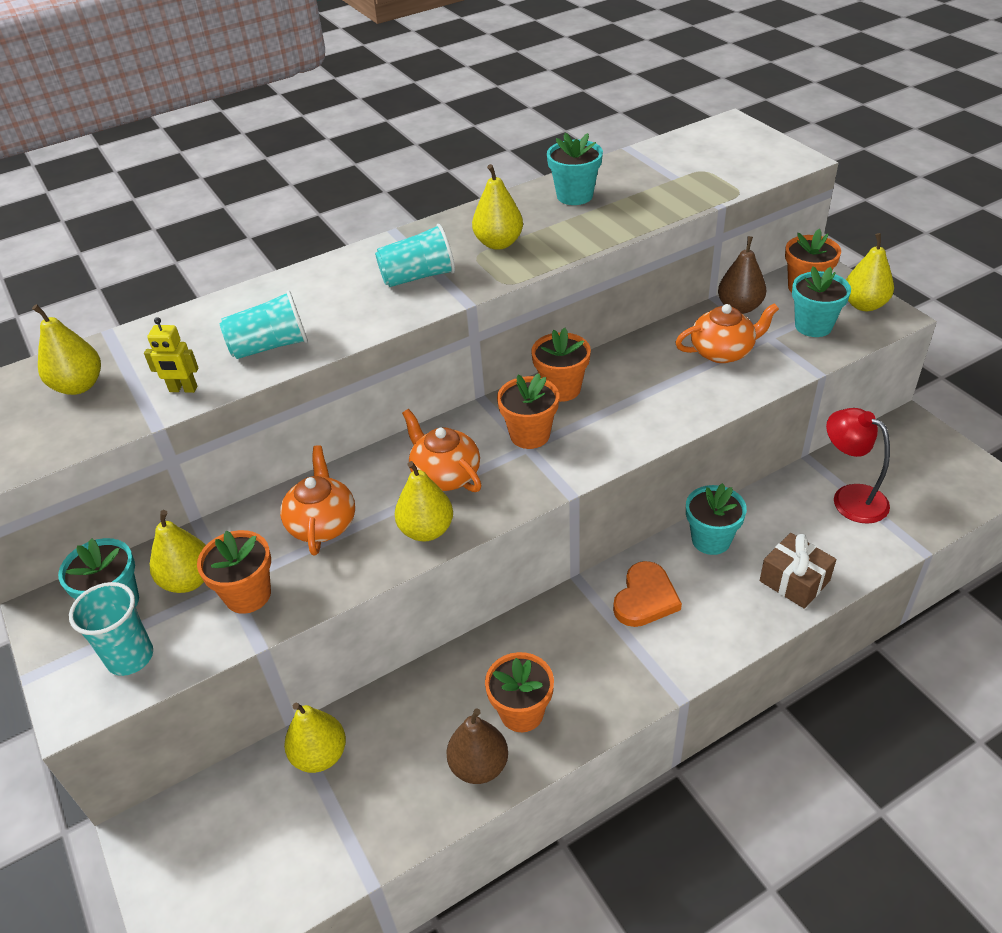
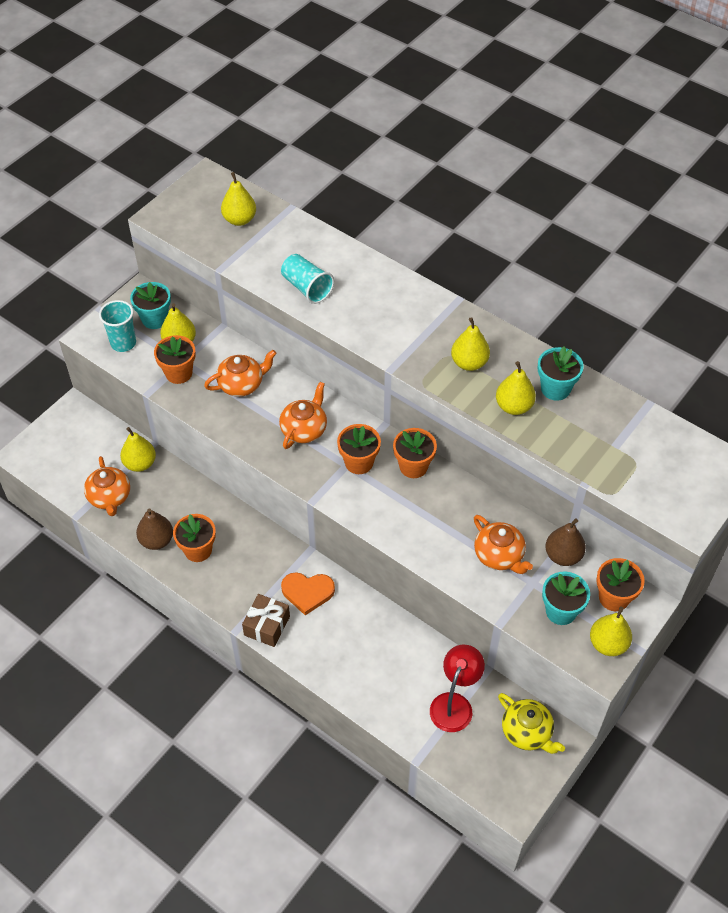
camera: 65 degrees right, 10 degrees up
yellow robot [144,317,199,393] -> none
turquoise cup [375,224,455,287] -> none
yellow pear [395,461,453,541] -> yellow pear moved to [496,361,536,415]
turquoise flower pot [686,483,747,555] -> none
brown gift [760,533,836,609] -> brown gift moved to [242,594,290,647]
none -> orange teapot [84,456,130,516]
none -> yellow teapot [498,693,565,754]

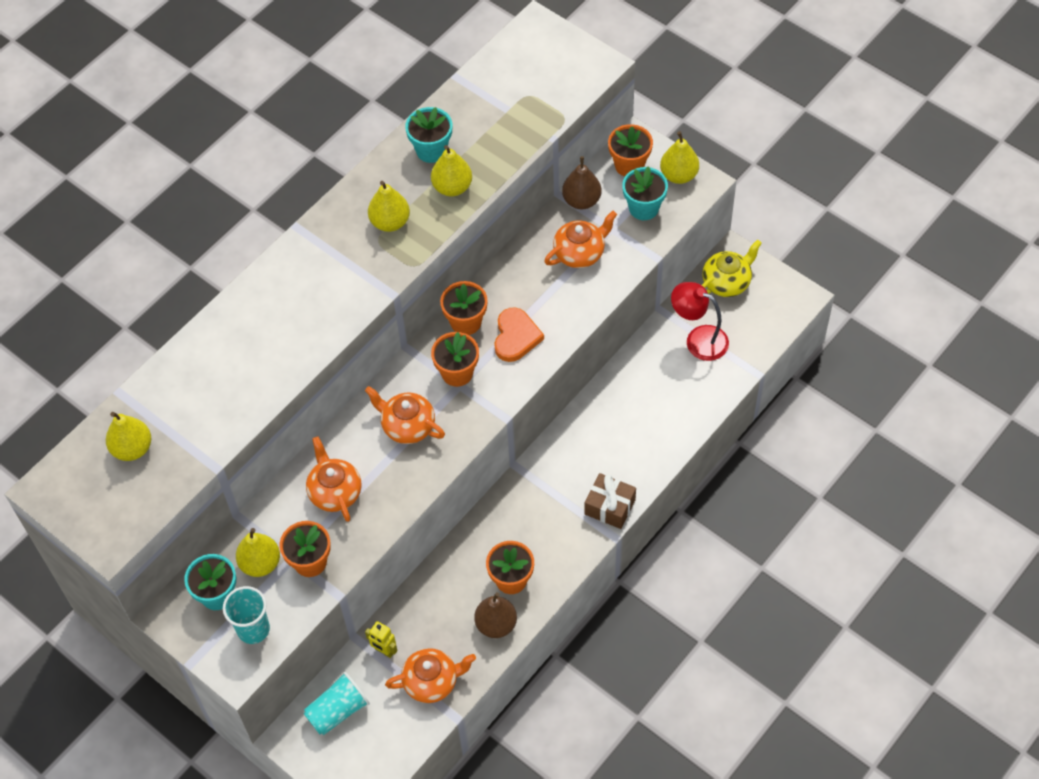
camera: 85 degrees left, 5 degrees up
yellow pear [120,427,156,472] -> yellow robot [365,621,397,658]
turquoise cup [281,254,334,304] -> turquoise cup moved to [303,672,370,735]
orange heart [281,572,335,615] -> orange heart moved to [494,307,544,362]

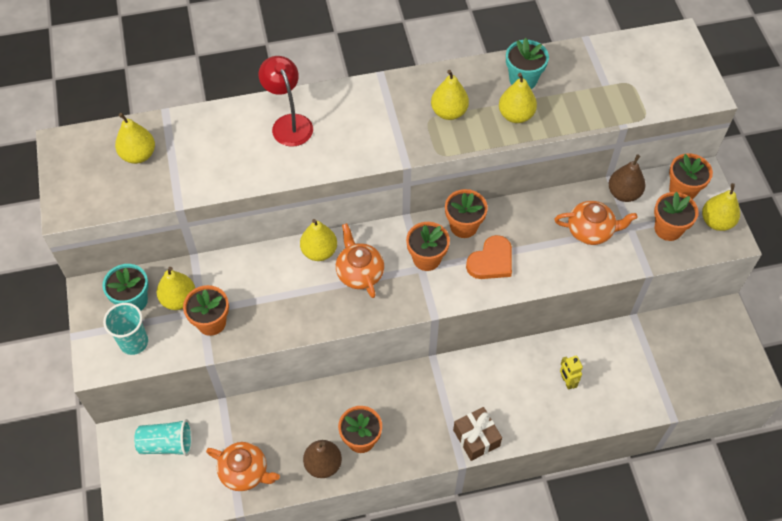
camera: 35 degrees right, 0 degrees up
orange teapot [306,436,361,522] -> none
yellow robot [365,621,397,658] -> yellow robot moved to [560,355,583,390]
turquoise flower pot [622,166,668,220] -> orange flower pot [654,192,699,241]
red lamp [671,282,729,361] -> red lamp moved to [258,56,313,147]
yellow teapot [702,240,762,297] -> none
none -> yellow pear [300,219,337,261]

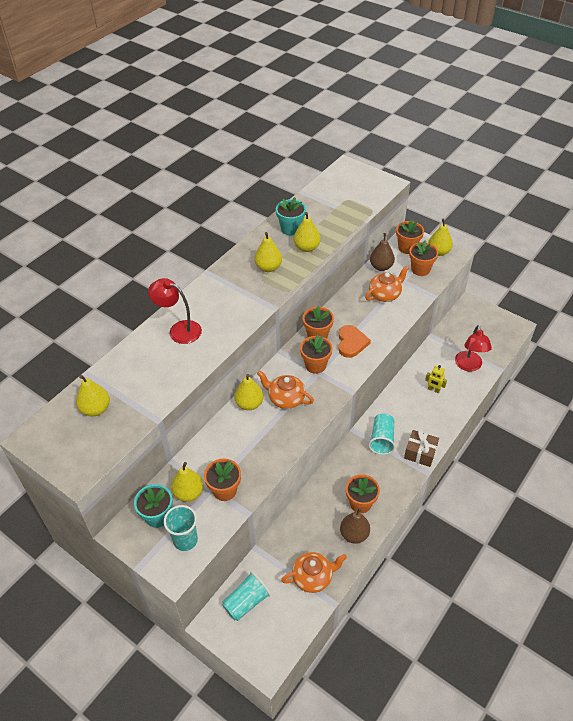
camera: 40 degrees left, 10 degrees down
none -> turquoise cup [369,414,395,455]
none -> red lamp [455,325,492,372]

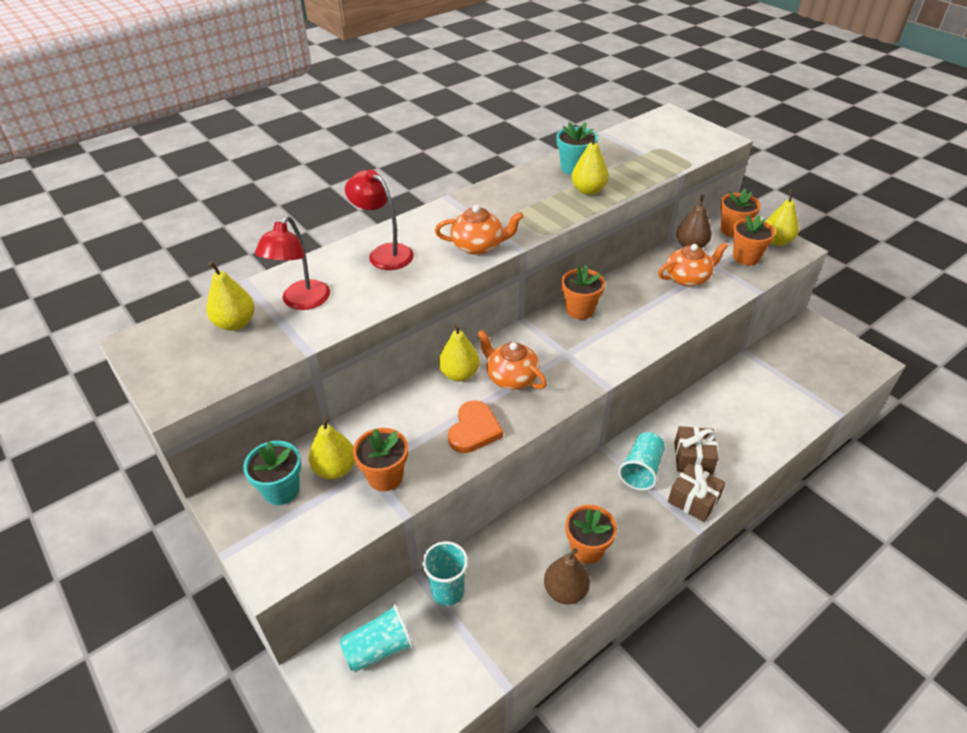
camera: 15 degrees right, 5 degrees down
turquoise cup [164,505,198,551] -> turquoise cup moved to [422,541,468,606]
yellow pear [255,232,282,272] -> none
orange teapot [281,552,347,593] -> orange teapot moved to [435,205,524,255]
orange flower pot [300,335,332,374] -> none
orange heart [338,325,371,358] -> orange heart moved to [448,400,503,453]
yellow robot [425,365,447,393] -> none
red lamp [455,325,492,372] -> red lamp moved to [255,216,330,310]
none -> brown gift [674,426,718,474]

